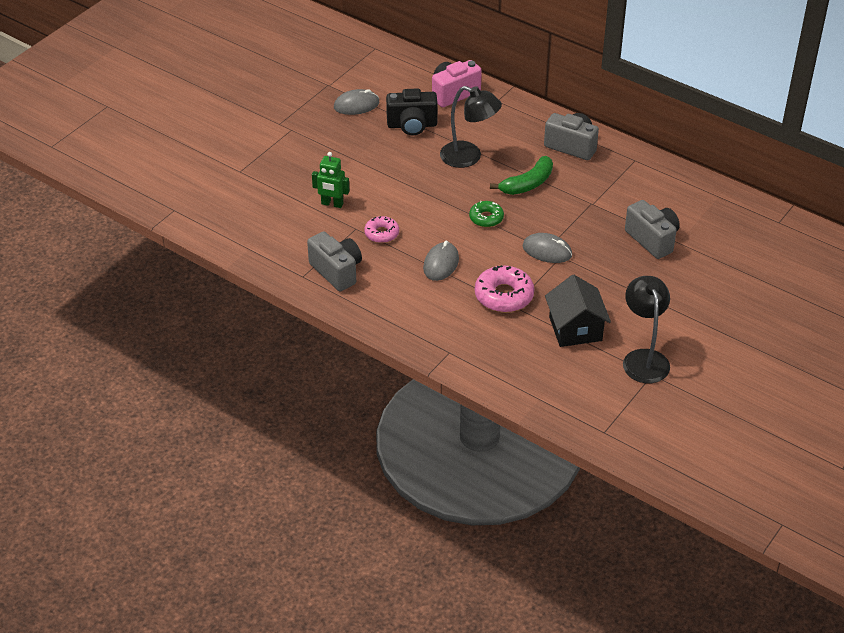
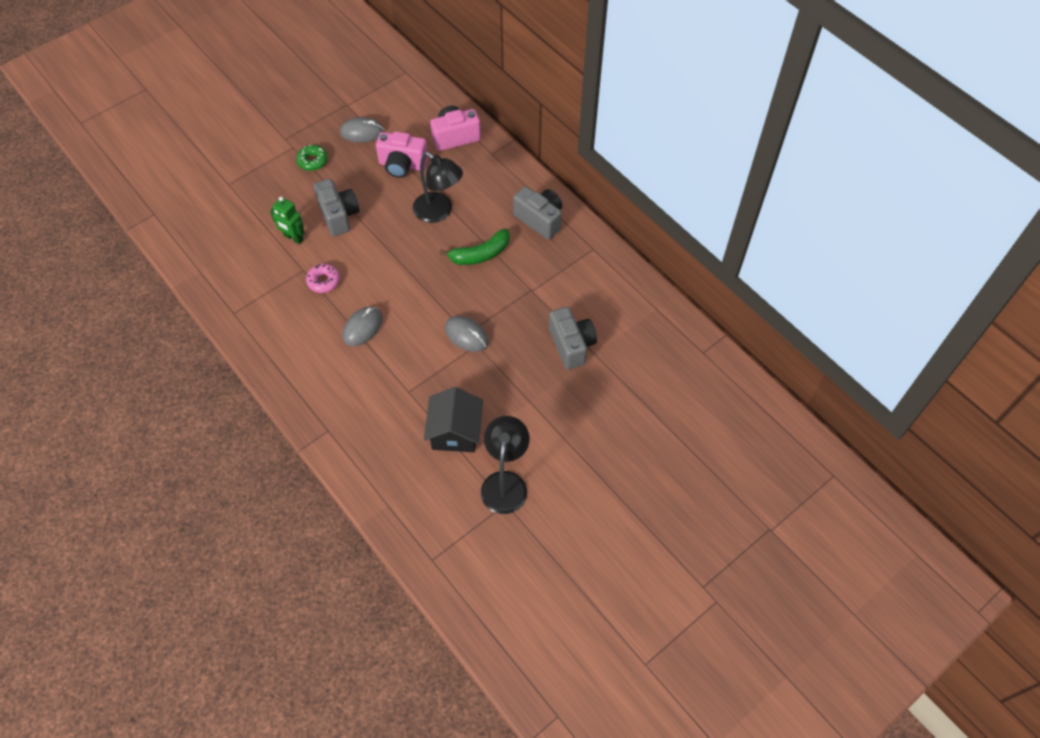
camera: 15 degrees right, 15 degrees up
grey camera [307,231,362,291] -> grey camera moved to [313,179,360,236]
black camera [386,89,438,136] -> pink camera [376,132,428,178]
green donut [469,201,504,227] -> green donut moved to [296,145,328,171]
pink donut [475,265,534,313] -> none

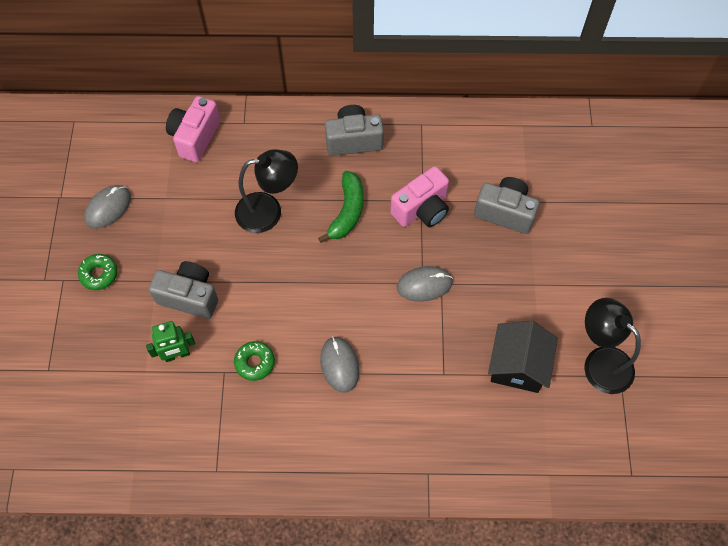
camera: 50 degrees left, 5 degrees up
pink donut [306,264,340,293] -> green donut [234,341,275,381]
pink camera [376,132,428,178] -> pink camera moved to [390,166,449,227]
black house [424,387,483,452] -> black house turned 60 degrees clockwise [488,321,558,393]

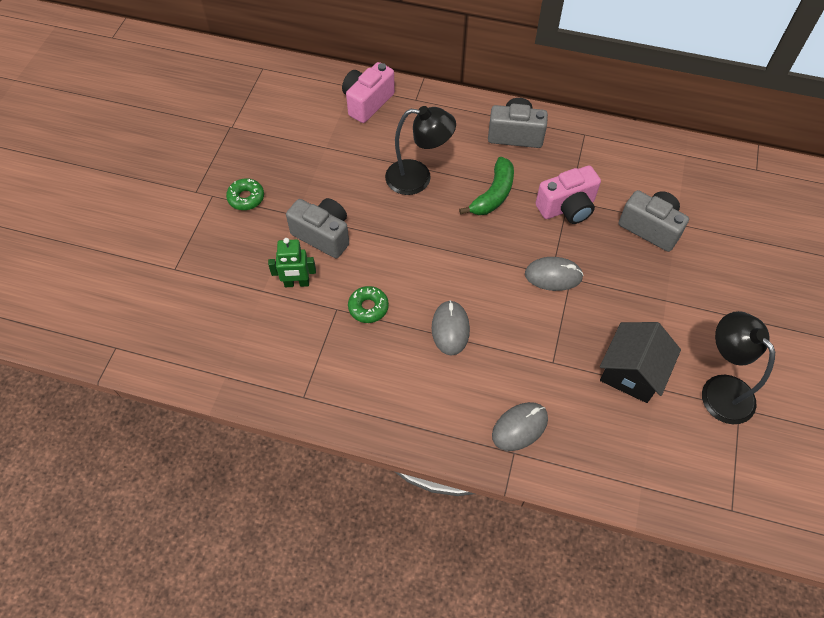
camera: 15 degrees right, 5 degrees down
grey mouse [84,185,131,229] -> grey mouse moved to [492,402,548,451]

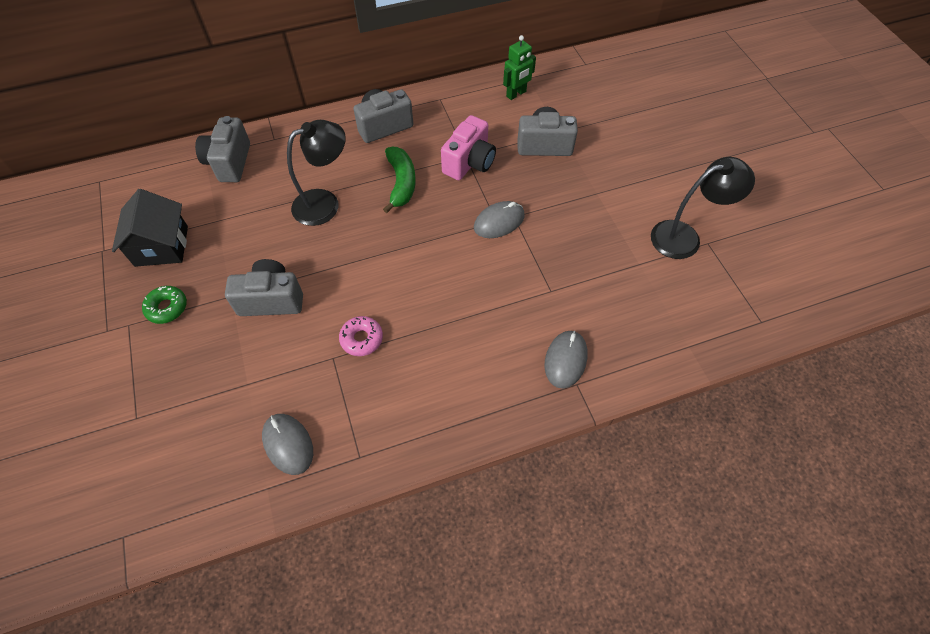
camera: 35 degrees left, 0 degrees up
green robot [268,238,316,287] -> green robot moved to [503,35,536,100]
pink camera [342,62,395,123] -> grey camera [195,116,250,182]
green donut [348,286,389,323] -> pink donut [339,316,383,356]
grey mouse [432,300,470,356] -> grey mouse moved to [262,414,313,475]
black house [600,322,681,403] -> black house moved to [112,189,188,267]
black lamp [702,311,775,424] -> black lamp turned 135 degrees clockwise [651,157,755,259]

